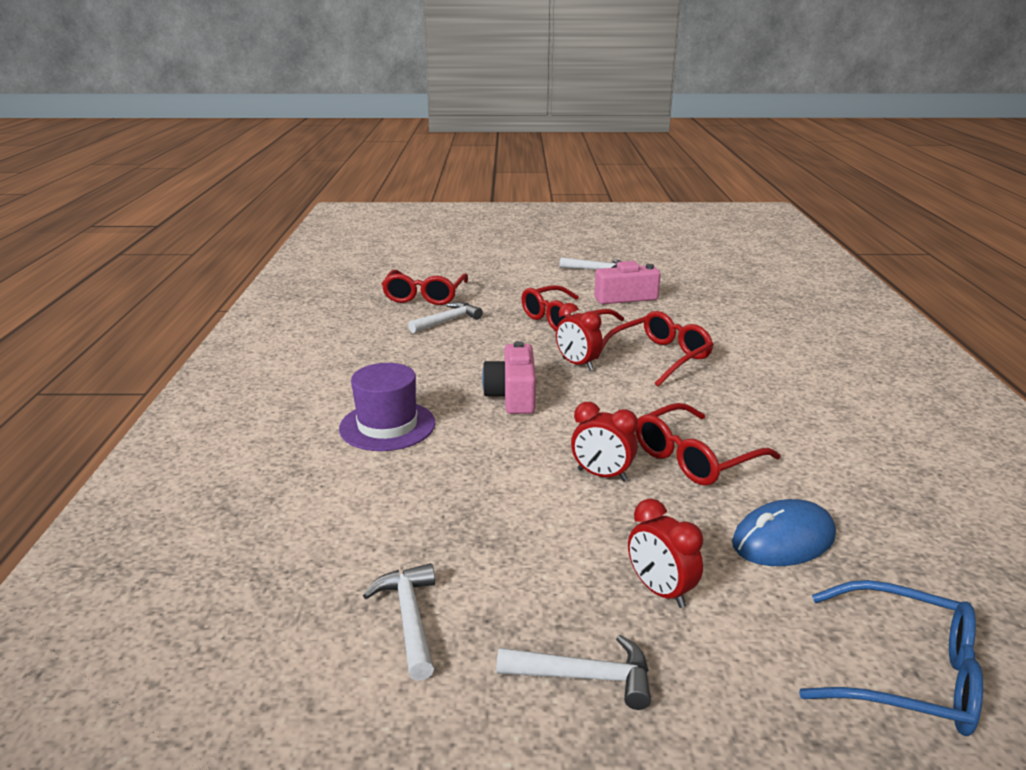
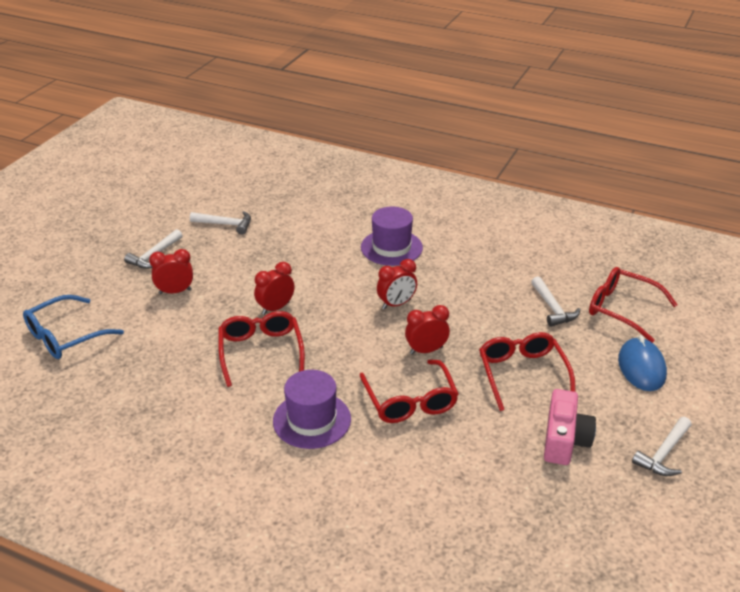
camera: 115 degrees right, 10 degrees up
pink camera [482,341,536,414] -> red clock [377,259,417,309]
blue mouse [732,499,836,566] -> blue mouse moved to [618,335,667,391]
none -> purple hat [273,370,351,449]

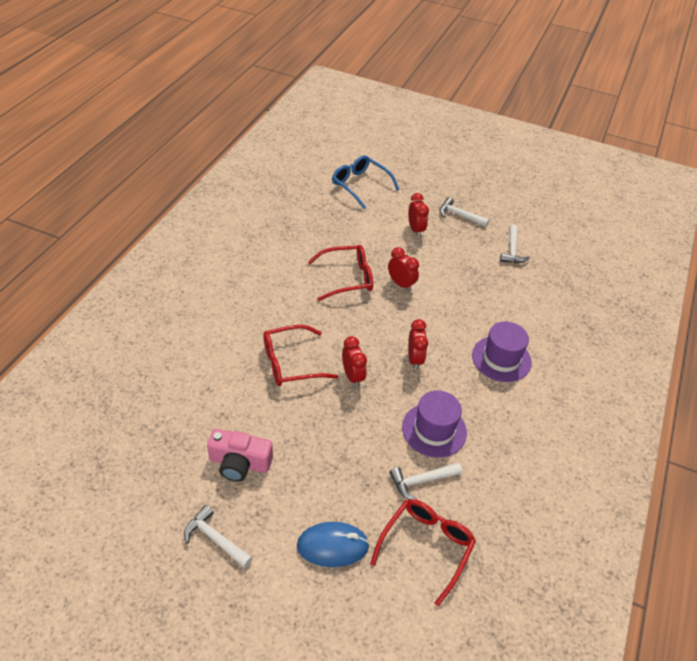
camera: 85 degrees right, 10 degrees up
purple hat [273,370,351,449] -> purple hat moved to [402,390,467,458]
red clock [377,259,417,309] -> red clock turned 150 degrees counterclockwise [408,319,428,370]
red glasses [479,332,576,411] -> none

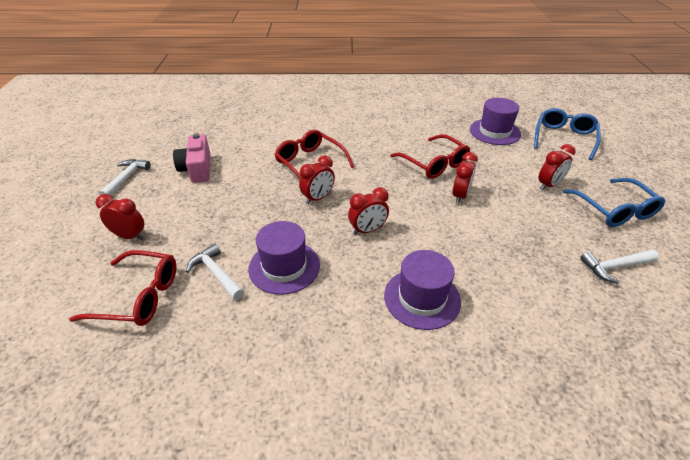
camera: 70 degrees right, 5 degrees down
blue mouse [297,522,370,567] -> red clock [96,194,144,240]
white hammer [440,197,489,227] -> blue glasses [563,178,665,227]
none -> purple hat [470,98,521,145]

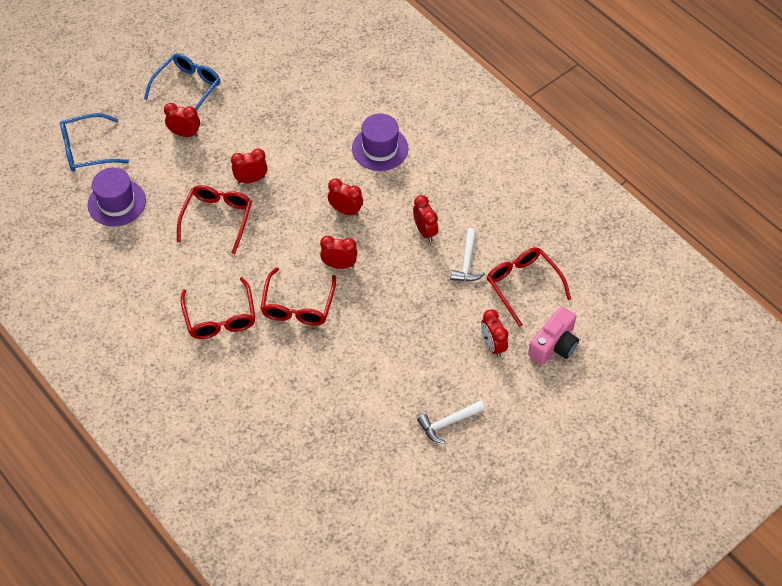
camera: 130 degrees left, 15 degrees up
pink camera [173,133,210,183] -> pink camera moved to [528,306,579,365]
purple hat [248,221,320,295] -> red clock [413,195,438,242]
white hammer [580,250,659,284] -> none
none -> red glasses [180,277,255,339]

